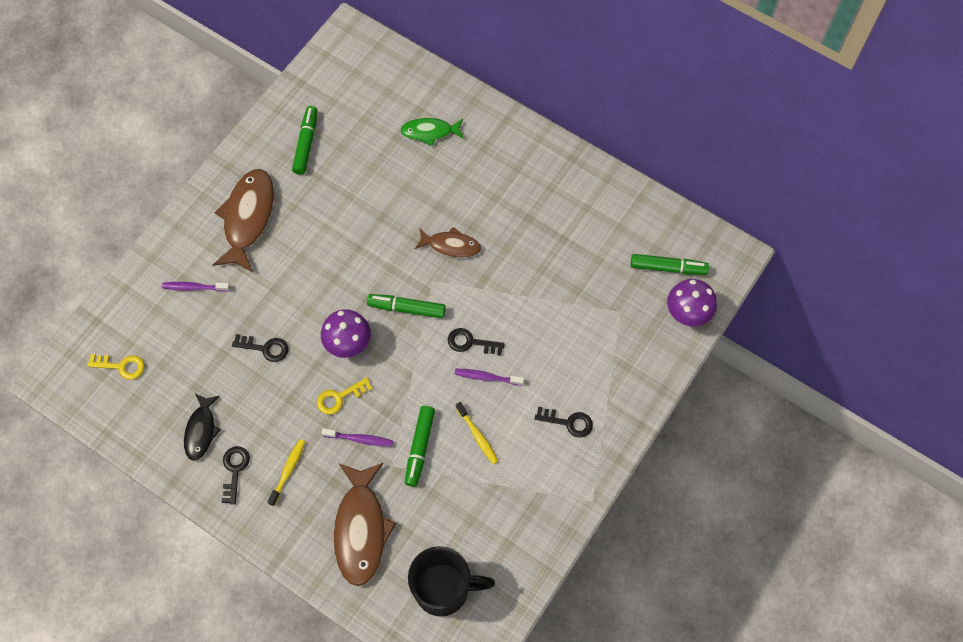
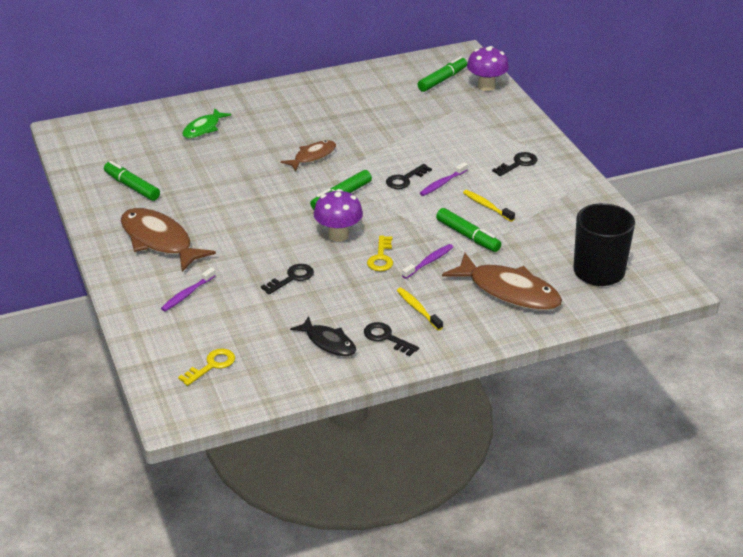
camera: 55 degrees left, 30 degrees down
yellow toothbrush [456,402,498,464] -> yellow toothbrush turned 135 degrees counterclockwise [463,190,515,222]

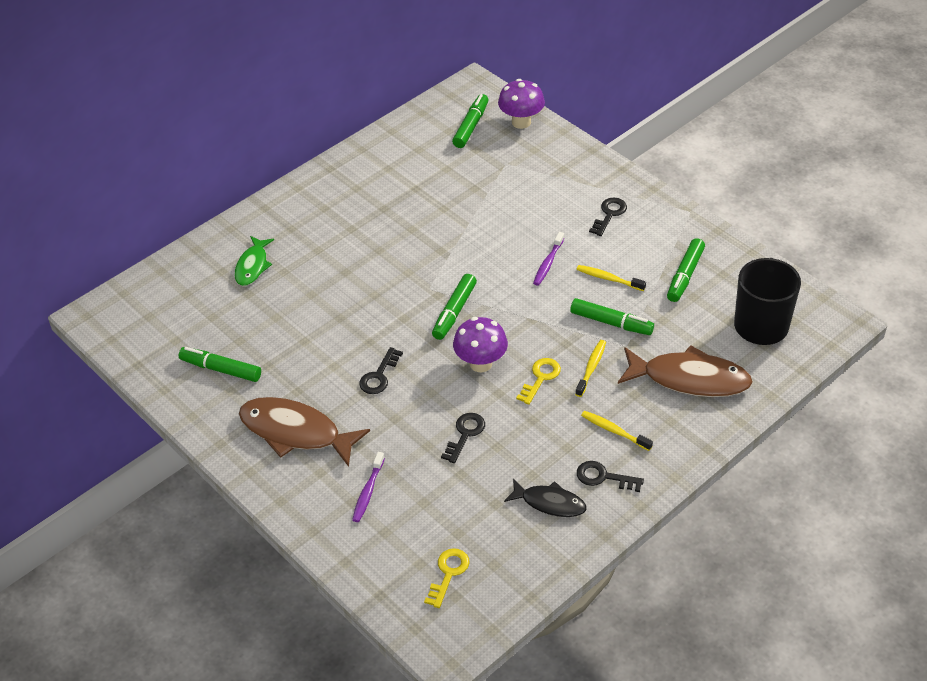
camera: 20 degrees left, 10 degrees up
brown fish [281,140,336,171] -> none
yellow key [367,236,393,271] -> yellow key turned 135 degrees counterclockwise [516,358,561,405]
black key [386,164,432,189] -> black key moved to [359,347,403,394]
purple toothbrush [402,244,453,279] -> yellow toothbrush [575,340,606,397]
none -> green marker [667,238,705,302]

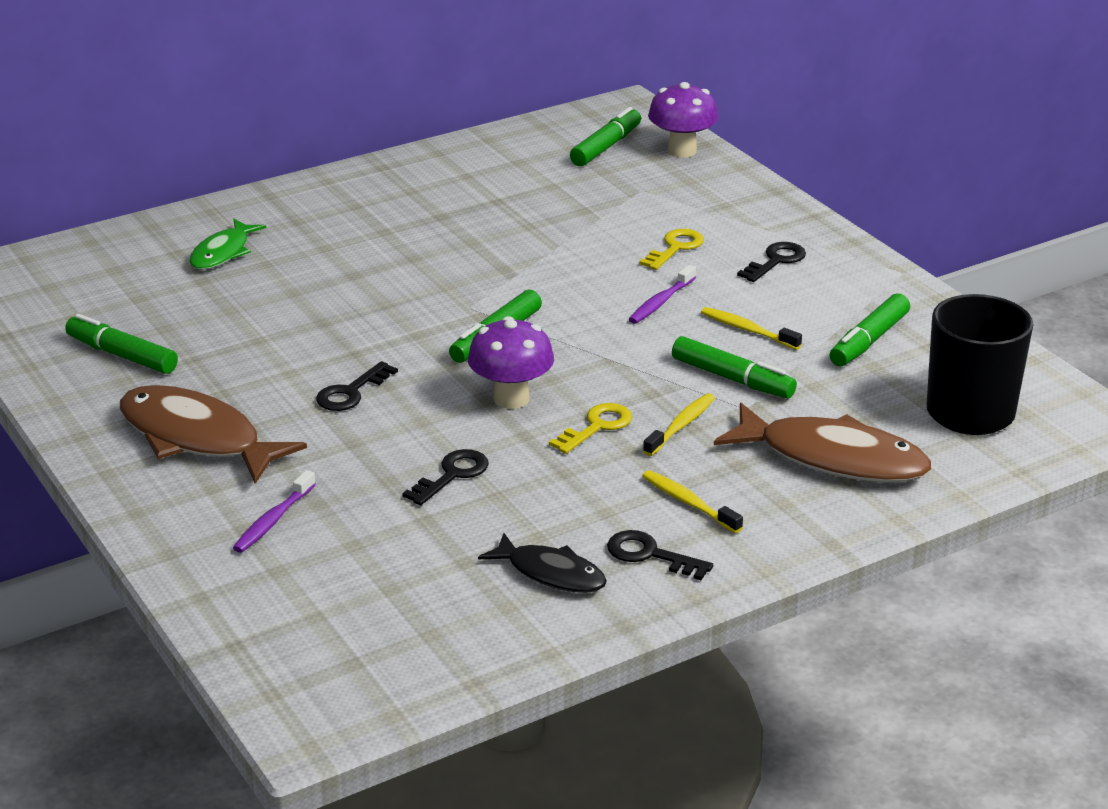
camera: 10 degrees right, 15 degrees down
yellow key [424,548,470,608] -> yellow key moved to [639,229,704,270]

